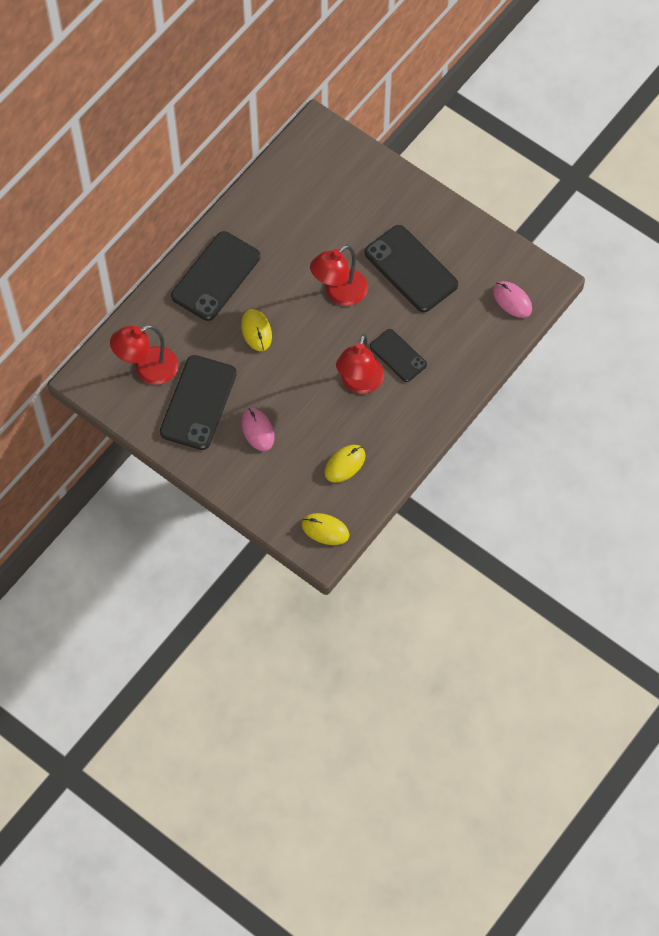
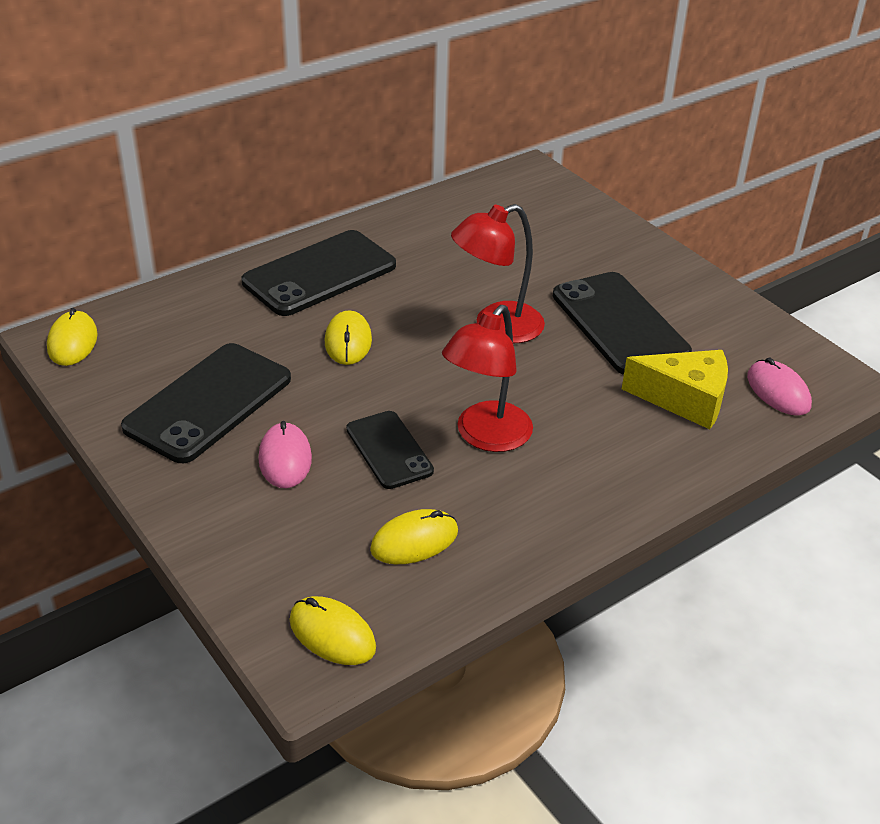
camera: 15 degrees right, 25 degrees down
red lamp [110,325,178,385] -> none
black phone [370,329,427,382] -> black phone moved to [346,411,434,489]
none -> yellow mouse [47,308,98,366]
none -> yellow cheese [622,350,728,429]

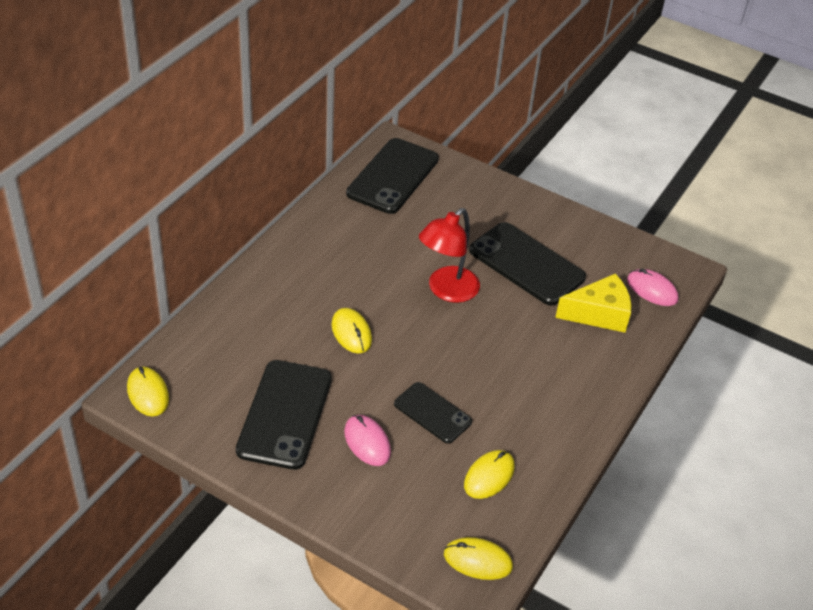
camera: 25 degrees left, 5 degrees up
black phone [242,230,396,316] -> black phone moved to [346,138,439,214]
red lamp [442,305,533,452] -> none

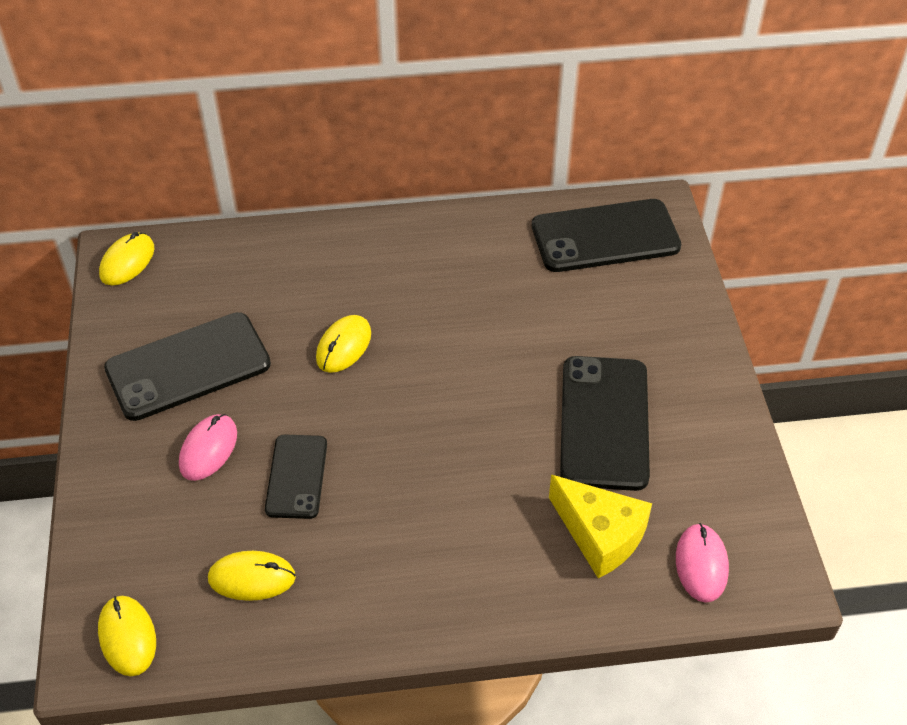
camera: 55 degrees right, 5 degrees up
red lamp [419,208,480,303] -> none

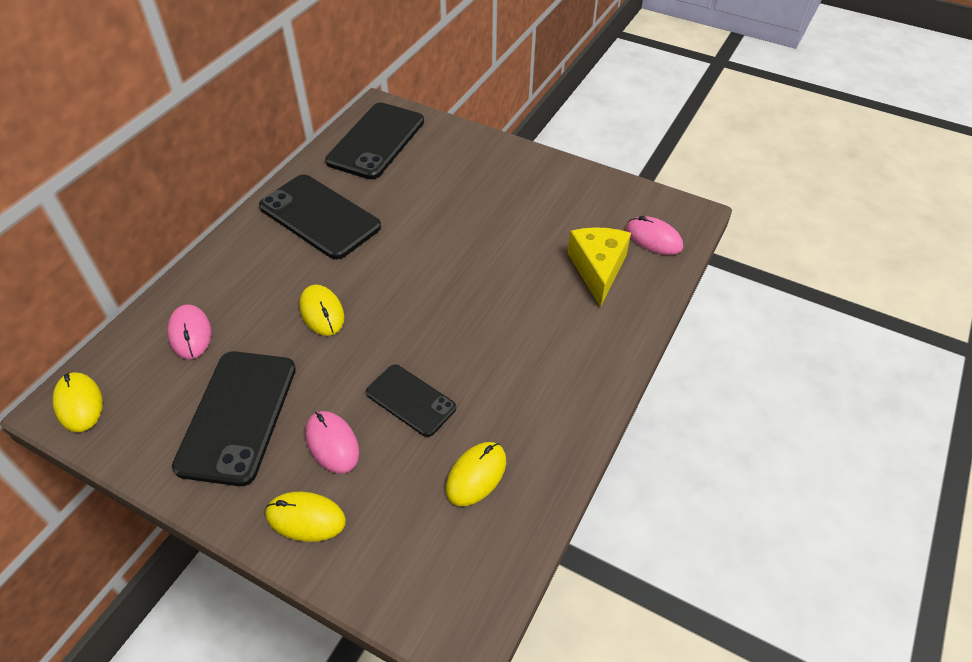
camera: 55 degrees left, 0 degrees up
yellow mouse [98,596,156,676] -> yellow mouse moved to [266,492,346,542]
yellow cheese [549,475,652,578] -> yellow cheese turned 75 degrees counterclockwise [568,227,631,307]
black phone [560,356,650,491] -> black phone moved to [259,175,381,259]
none -> pink mouse [167,304,211,359]

